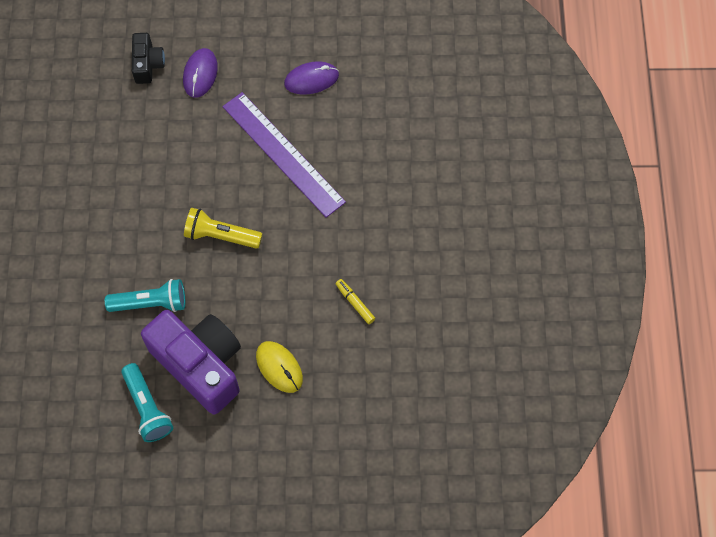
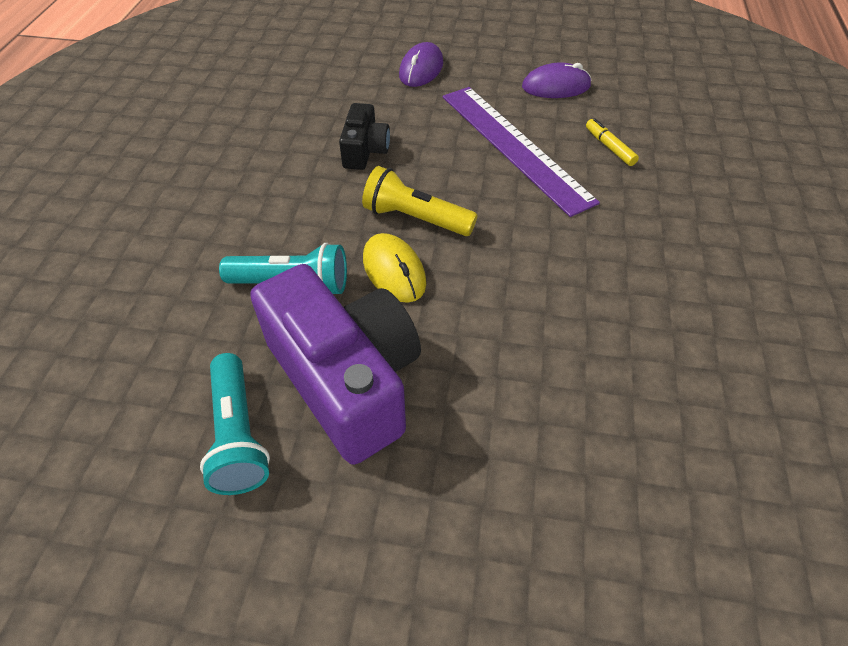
camera: 10 degrees right, 15 degrees down
black camera [132,33,165,84] -> black camera moved to [339,103,390,170]
yellow mouse [256,341,303,393] -> yellow mouse moved to [363,233,426,303]
yellow marker [336,279,375,324] -> yellow marker moved to [586,118,639,166]

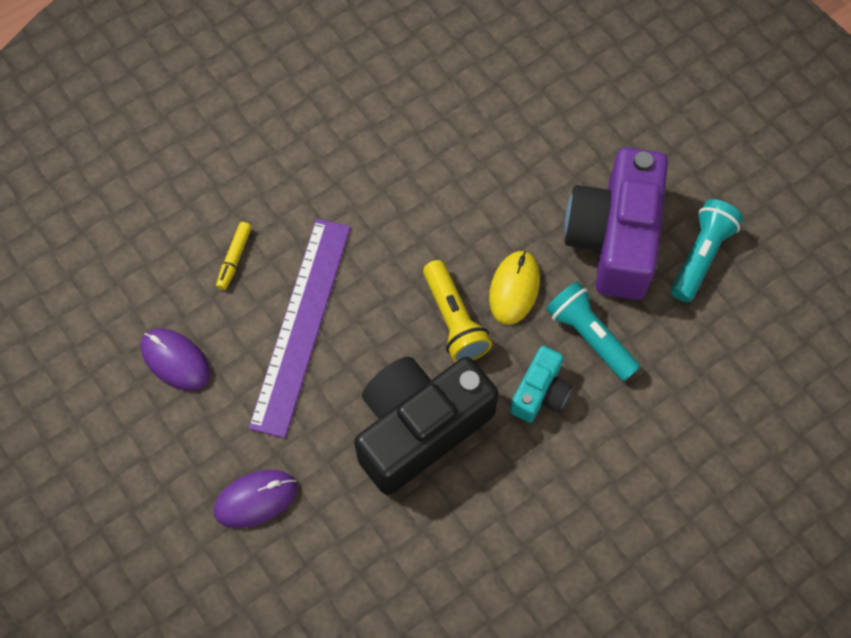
camera: 135 degrees left, 15 degrees up
black camera [339,103,390,170] -> black camera [354,357,499,495], size x2.02
none -> turquoise camera [510,346,572,423]

